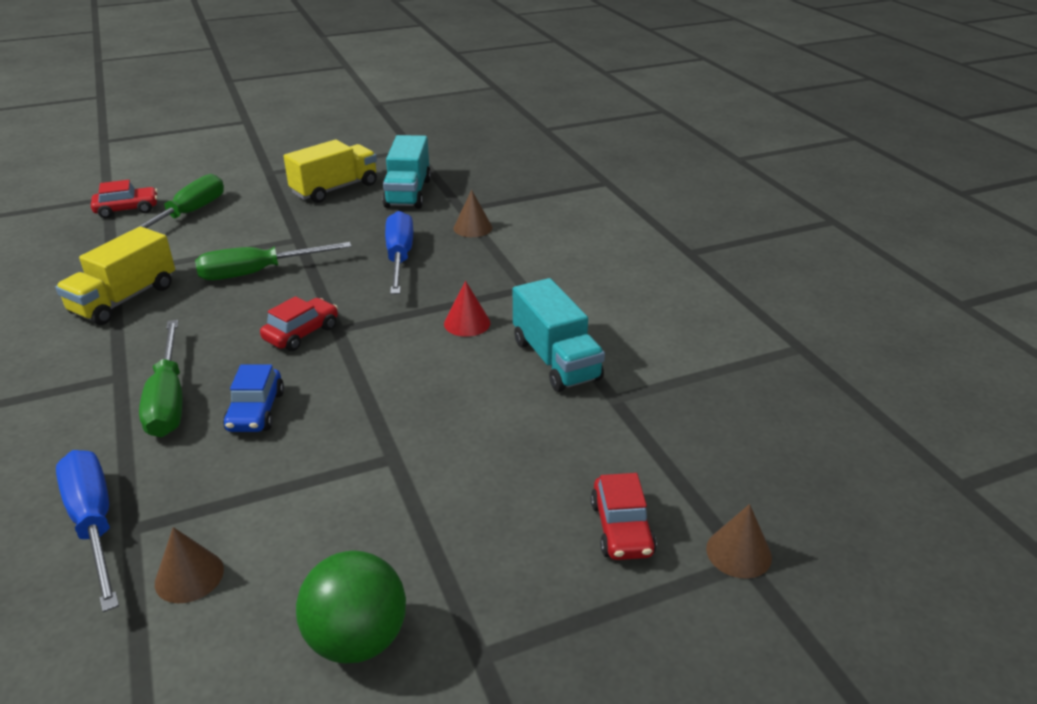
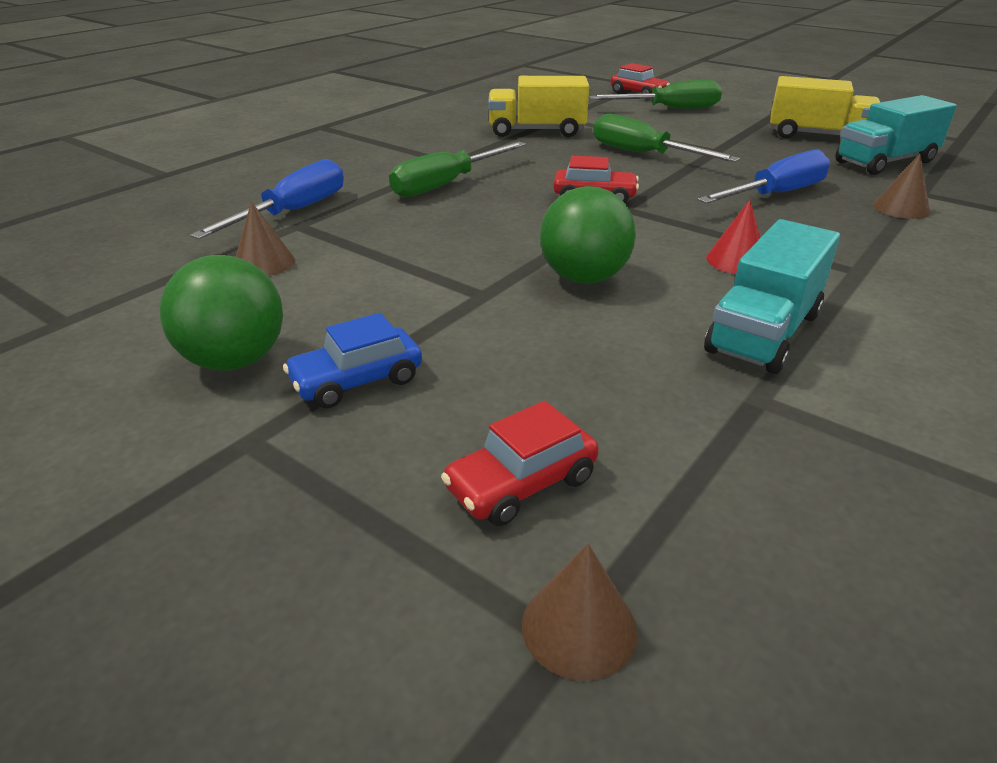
camera: 60 degrees right, 0 degrees up
blue car [223,365,284,432] -> blue car moved to [283,313,422,408]
none -> green ball [540,186,636,284]

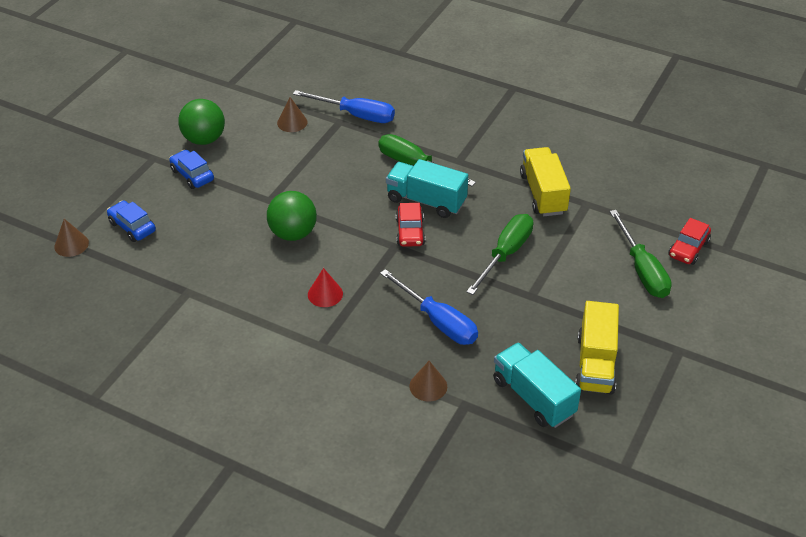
camera: 80 degrees right, 10 degrees up
red car [441,401,599,526] -> blue car [107,201,156,242]
turquoise truck [704,219,840,374] -> turquoise truck moved to [386,159,468,218]

